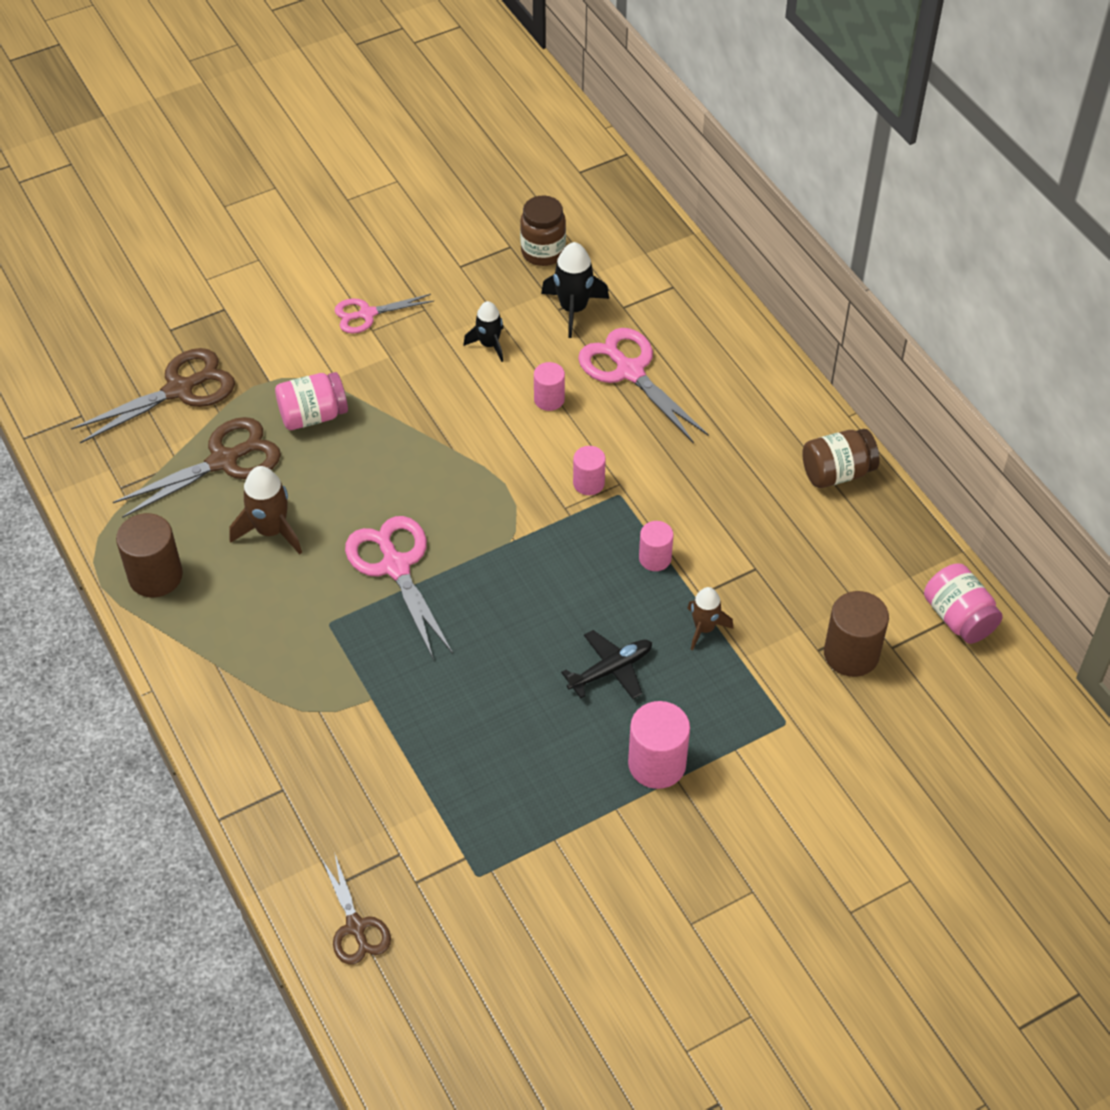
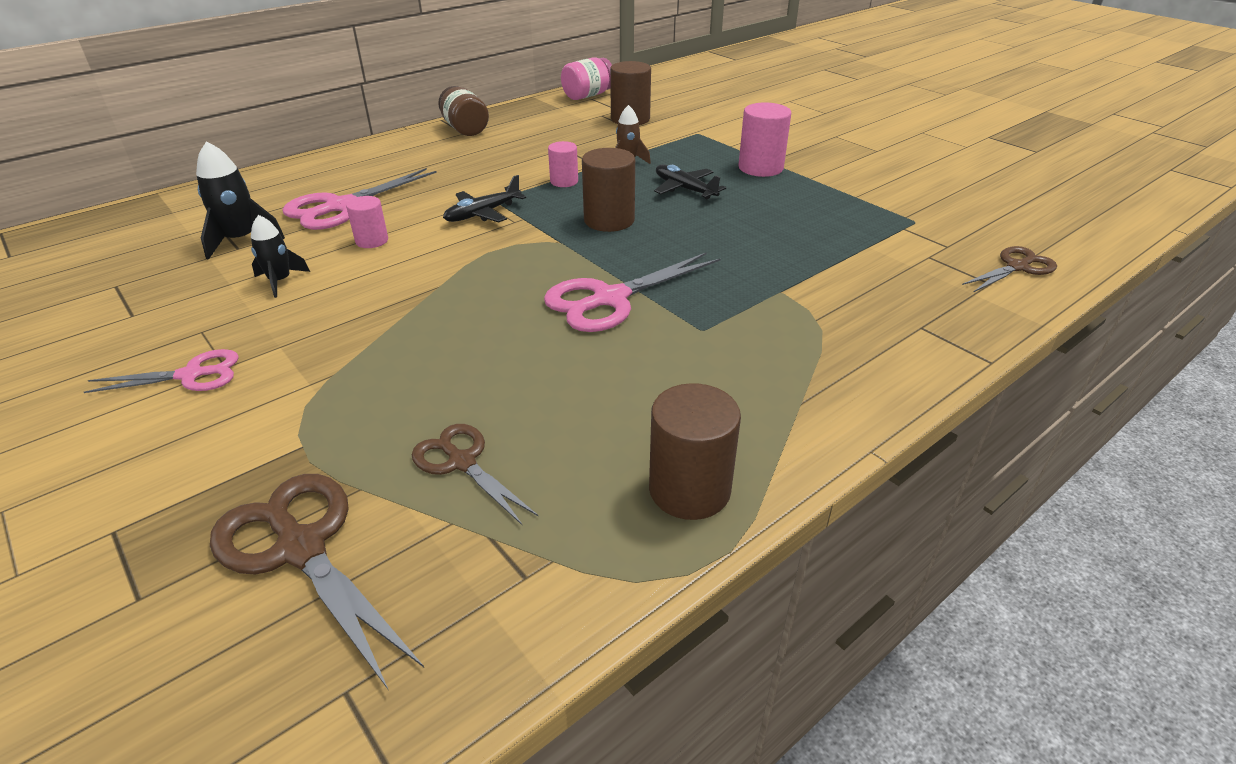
camera: 100 degrees left, 15 degrees down
brown scissors [113,417,281,518] -> brown scissors [412,424,538,526], size x0.62
brown rocket [229,466,302,554] -> none
pink jar [275,372,348,430] -> none
pink scissors [335,294,434,333] -> pink scissors turned 75 degrees counterclockwise [84,349,239,393]
brown jar [520,196,566,266] -> none
pink cylinder [573,446,606,495] -> black plane [443,175,526,223]
none -> brown cylinder [582,148,635,232]

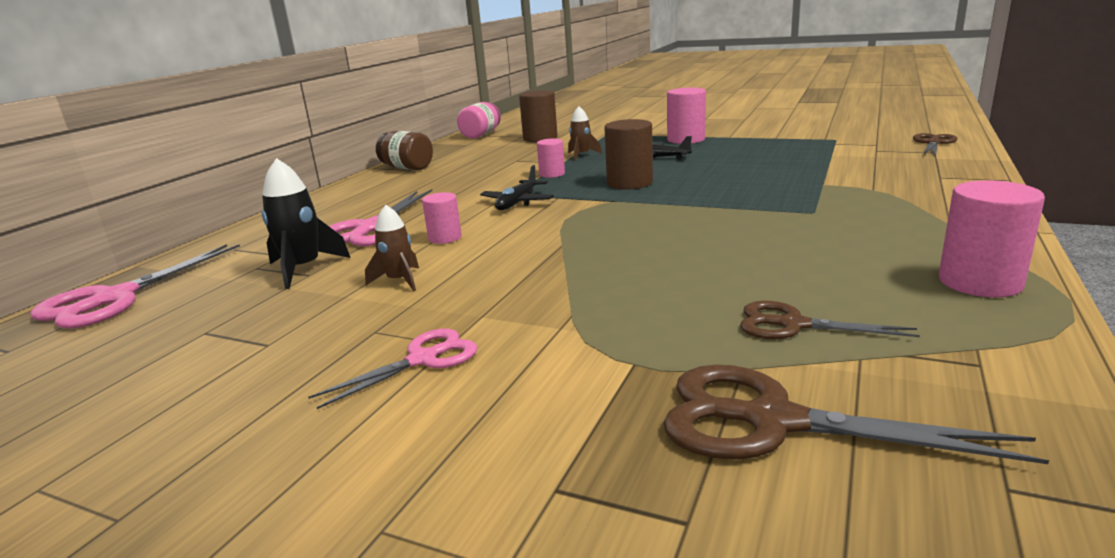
camera: 25 degrees left, 15 degrees down
black rocket [251,215,310,298] -> brown rocket [365,205,419,291]
pink scissors [544,252,721,332] -> pink scissors moved to [30,244,240,328]
brown cylinder [649,383,741,520] -> pink cylinder [939,180,1045,297]

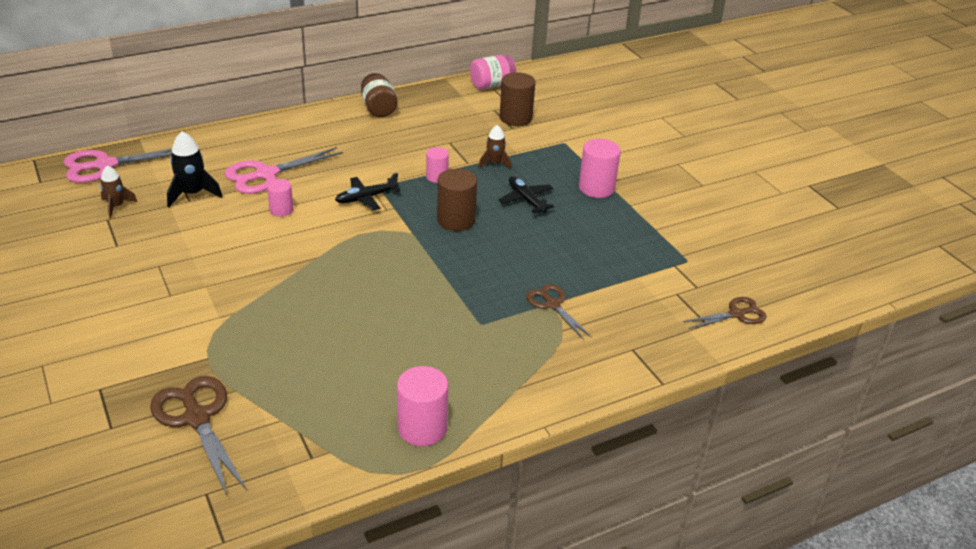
camera: 35 degrees right, 15 degrees up
pink scissors [308,329,478,409] -> none
brown rocket [365,205,419,291] -> brown rocket moved to [100,165,137,219]
brown scissors [740,301,920,339] -> brown scissors moved to [526,284,592,340]

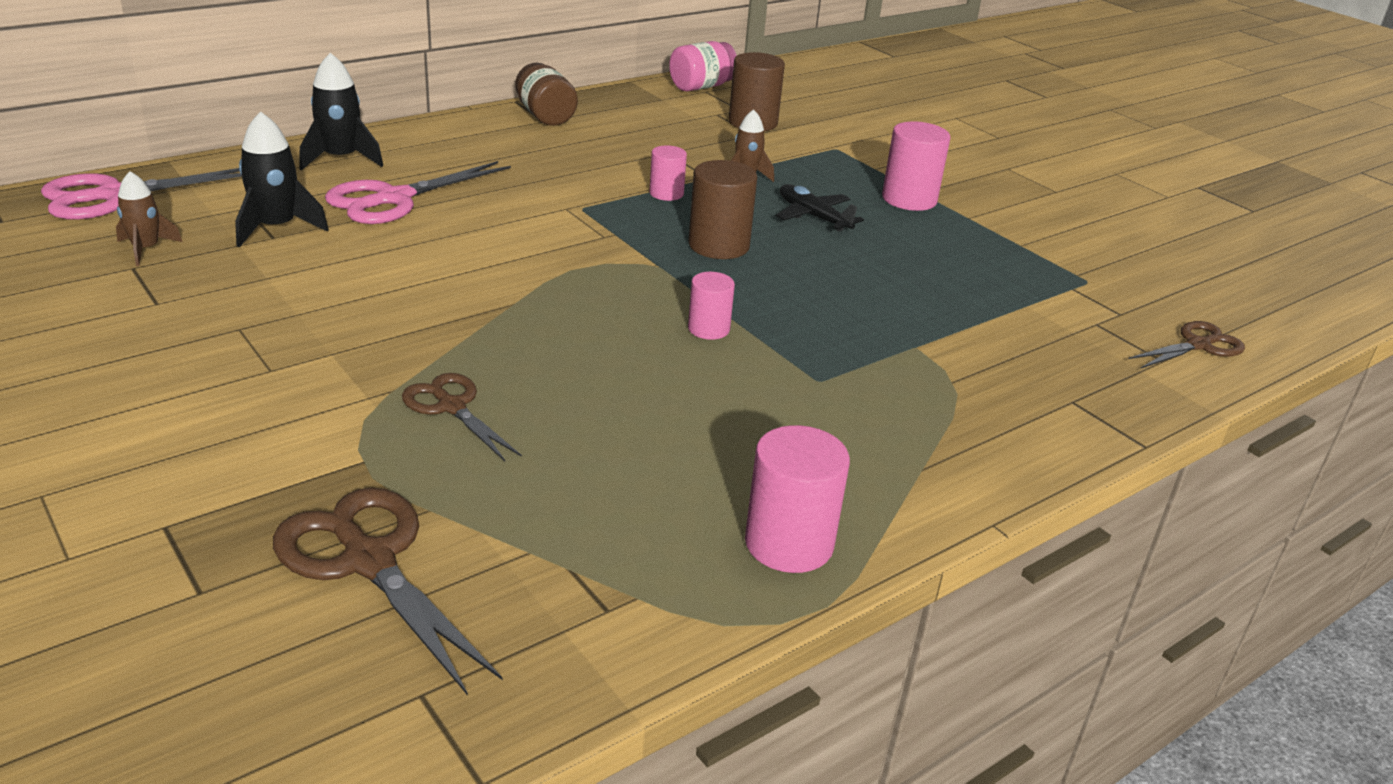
camera: 10 degrees left, 5 degrees down
pink cylinder [267,179,293,217] -> pink cylinder moved to [688,272,735,340]
black plane [335,173,401,210] -> none
brown scissors [526,284,592,340] -> brown scissors moved to [402,373,522,461]
none -> black rocket [300,53,383,171]

